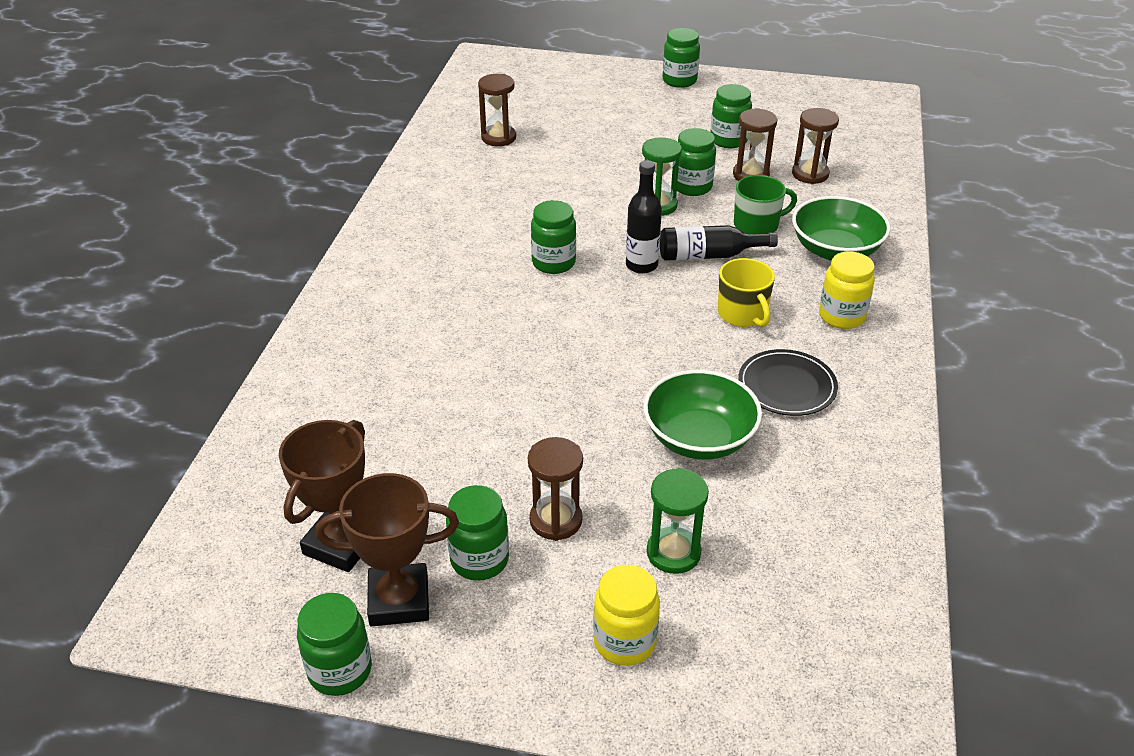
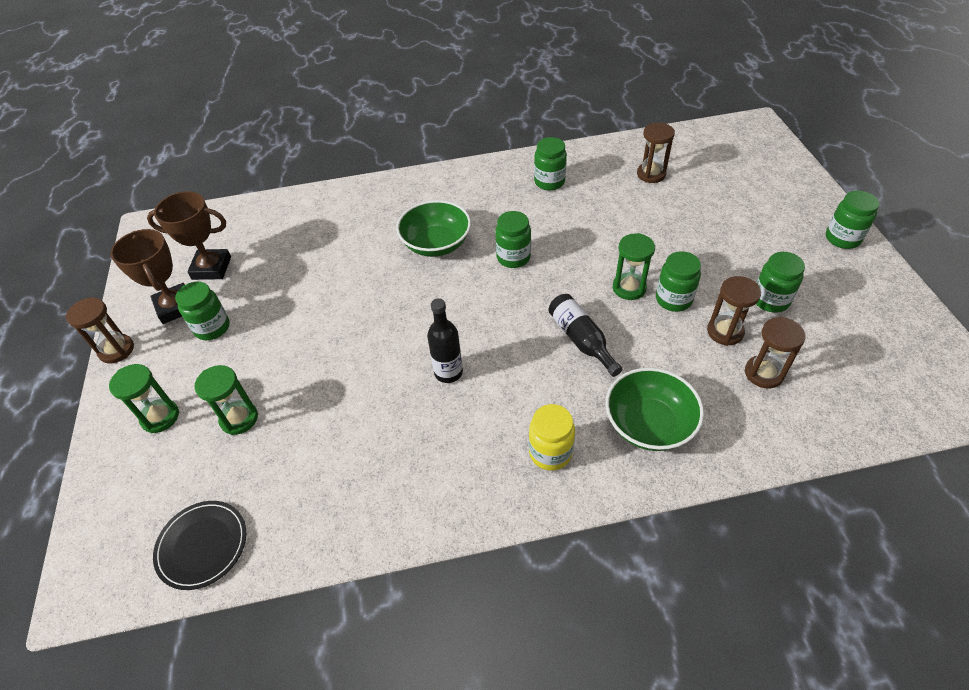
camera: 70 degrees right, 10 degrees up
green jar [297,593,372,696] -> green jar moved to [534,137,567,191]
brown hourglass [528,437,583,541] -> brown hourglass moved to [66,297,134,364]
yellow jar [593,565,660,666] -> green hourglass [109,364,179,433]
black bottle [626,160,662,274] -> black bottle moved to [427,298,463,383]
green bowl [643,370,762,460] -> green bowl moved to [396,200,471,257]
yellow mug [718,258,775,327] -> none
green mug [734,175,797,234] -> none
black plate [738,349,838,416] -> black plate moved to [153,501,246,590]

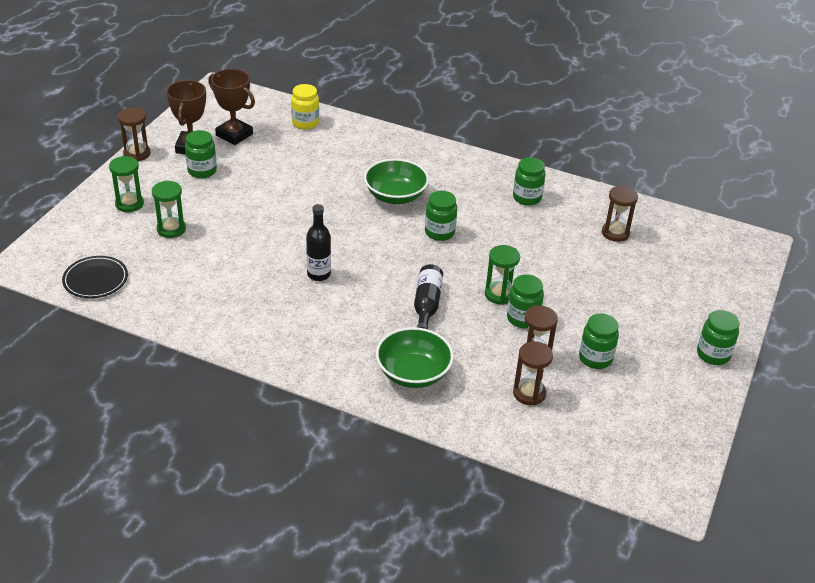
camera: 30 degrees right, 10 degrees down
yellow jar [529,404,575,471] -> yellow jar moved to [291,84,319,129]

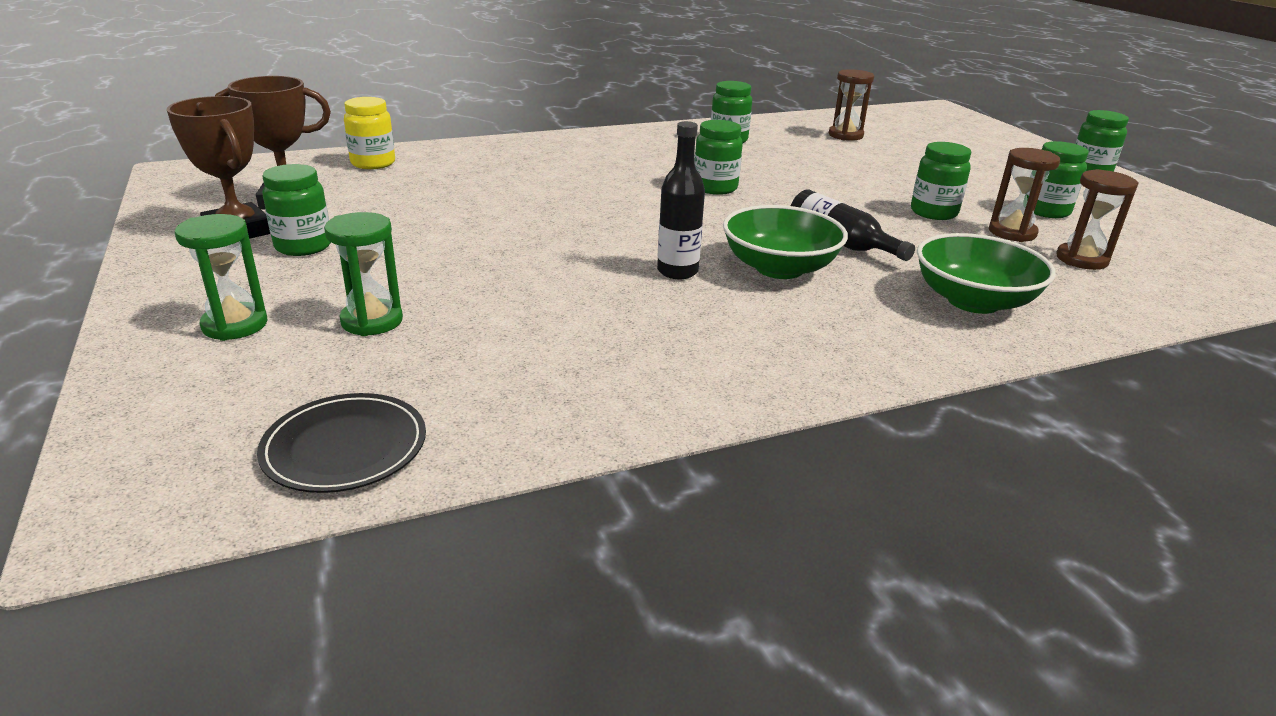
camera: 45 degrees left, 10 degrees down
brown hourglass [118,108,150,162] -> none
green bowl [364,159,429,204] -> green bowl moved to [723,205,848,279]
green hourglass [485,245,520,305] -> none

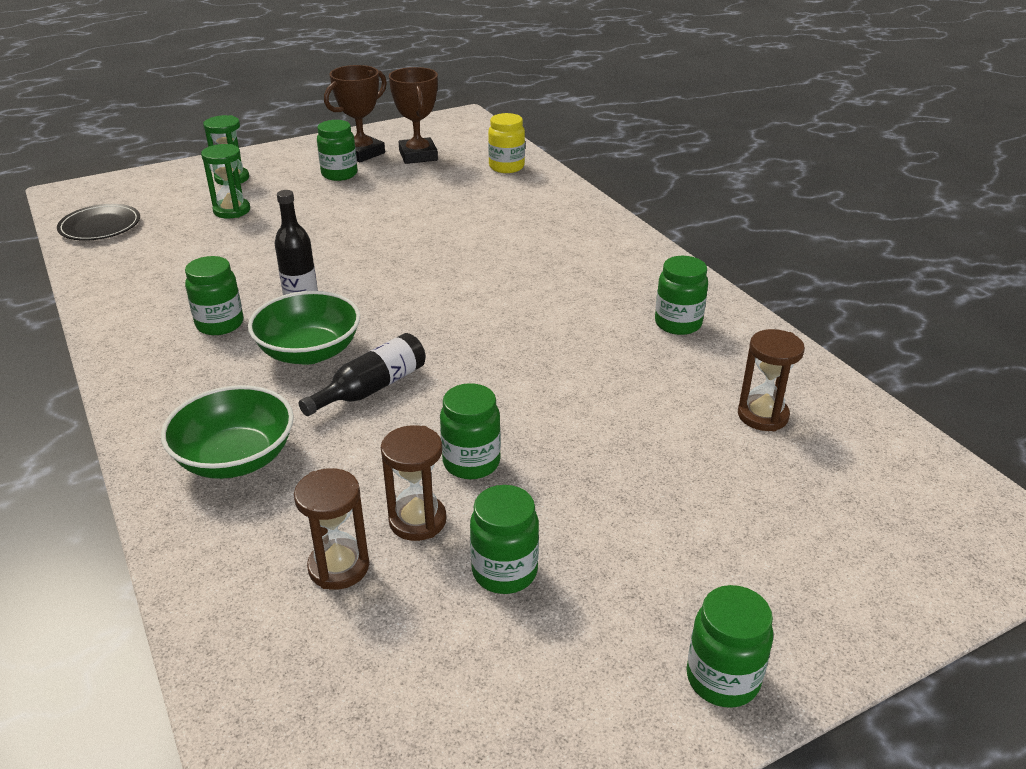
camera: 85 degrees right, 5 degrees up
green jar [694,120,743,195] -> green jar moved to [185,256,243,335]

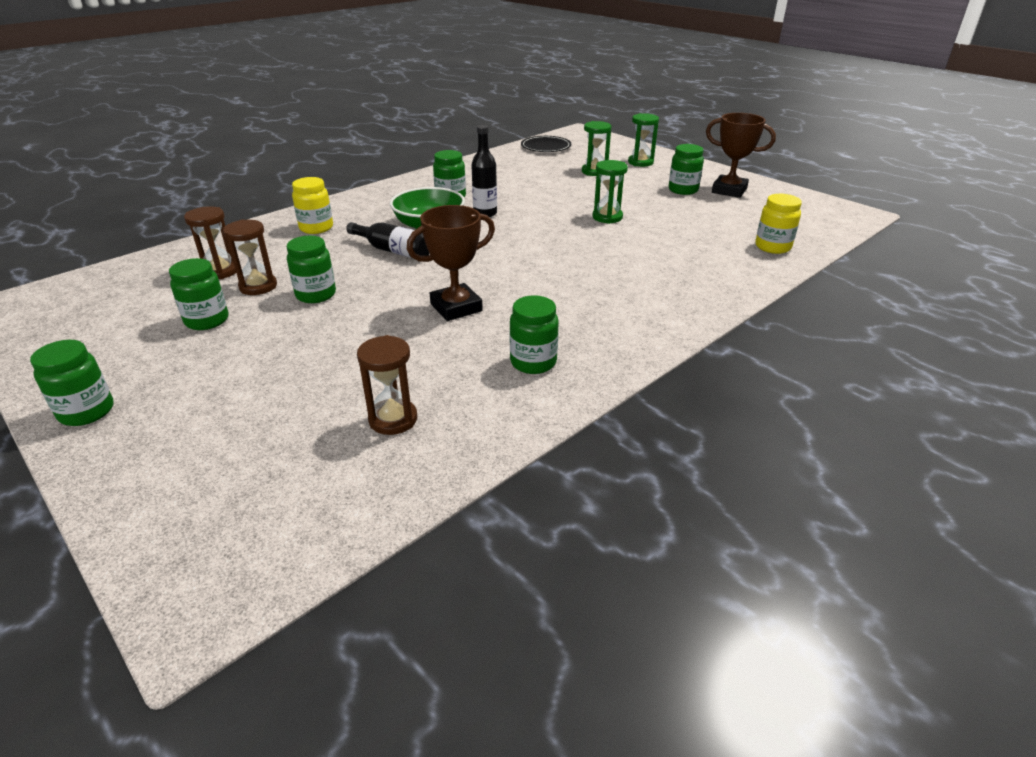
camera: 75 degrees right, 0 degrees up
green bowl [161,385,294,479] -> yellow jar [292,177,333,234]
brown trophy [389,67,438,164] -> brown trophy moved to [407,205,495,321]
none -> green hourglass [593,160,628,224]

